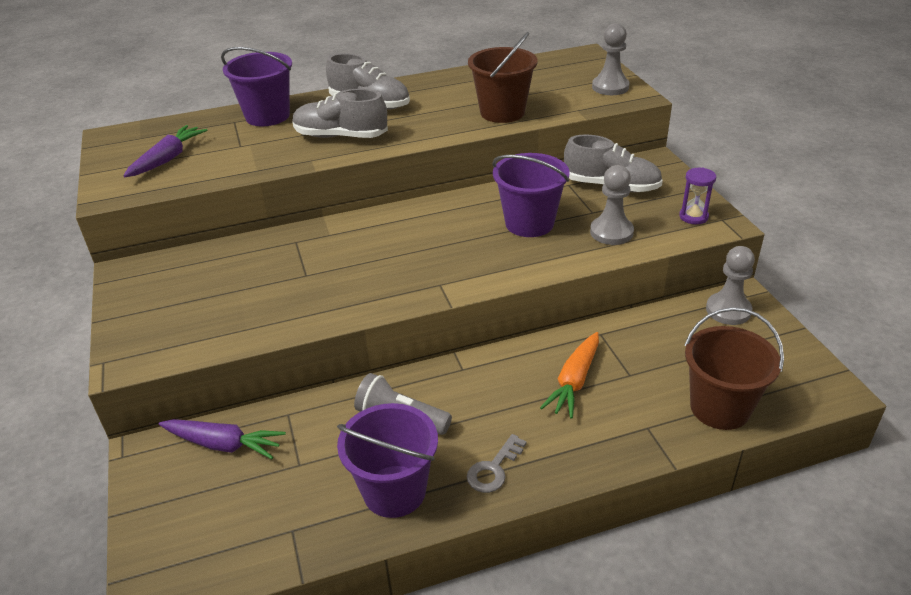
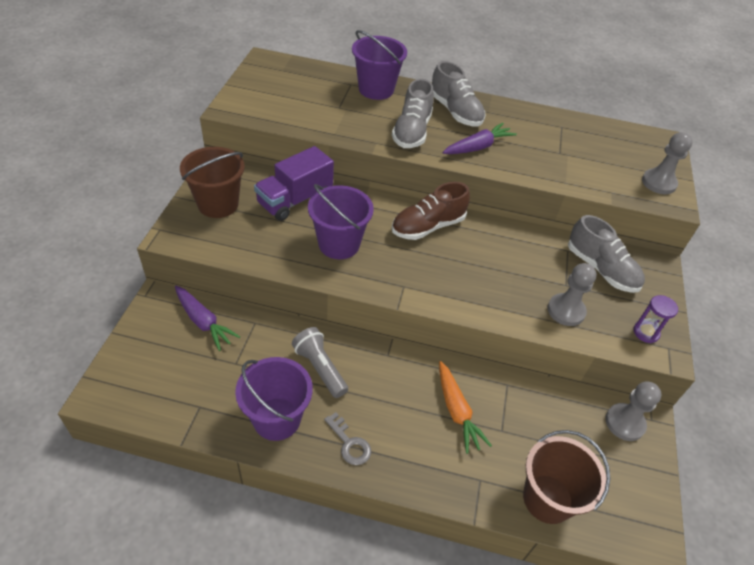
camera: 25 degrees right, 10 degrees up
purple carrot [123,125,208,177] -> purple carrot moved to [443,123,517,154]
grey shoe [292,89,388,138] -> grey shoe turned 120 degrees counterclockwise [392,78,434,148]
grey key [467,434,527,493] -> grey key turned 105 degrees counterclockwise [324,412,371,465]
brown bucket [468,32,537,123] -> brown bucket moved to [180,147,245,218]
purple bucket [492,153,569,237] -> purple bucket moved to [308,184,374,259]
orange carrot [540,332,599,419] -> orange carrot turned 75 degrees counterclockwise [439,361,492,454]
none -> purple truck [254,146,334,221]
none -> brown shoe [392,182,470,240]

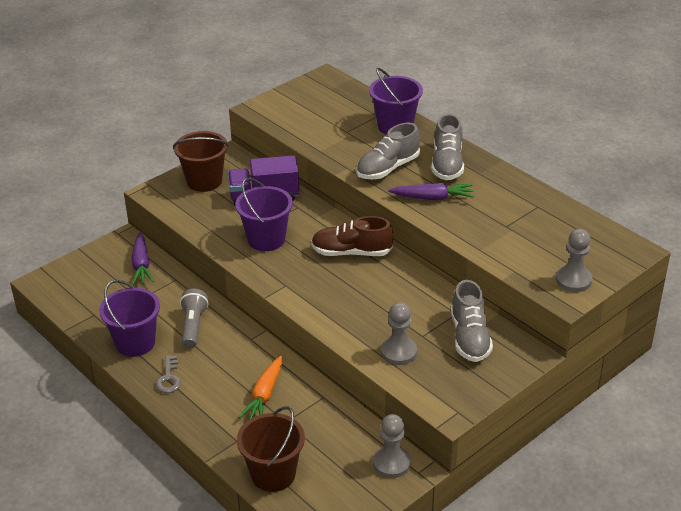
camera: 40 degrees right, 10 degrees down
purple hourglass [633,295,678,343] -> none

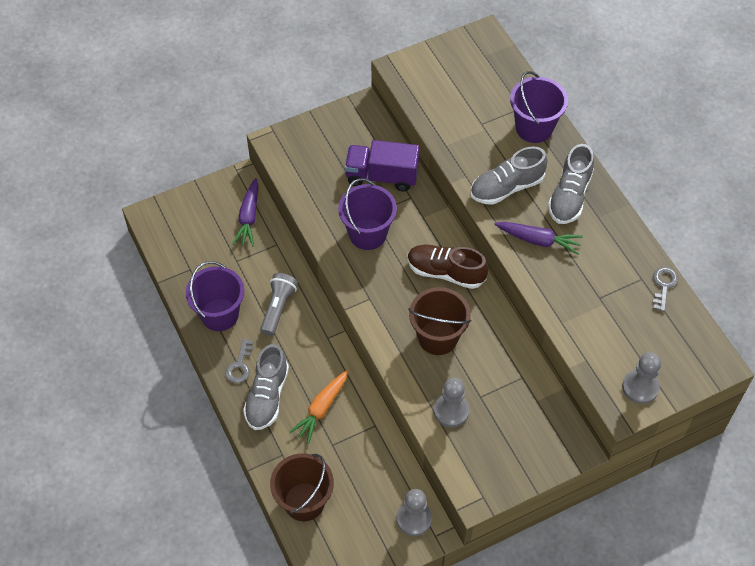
camera: 15 degrees right, 20 degrees up
brown bucket [173,131,229,192] -> brown bucket moved to [409,287,471,355]
grey shoe [451,280,493,362] -> grey shoe moved to [243,344,289,430]
none -> grey key [653,267,678,312]

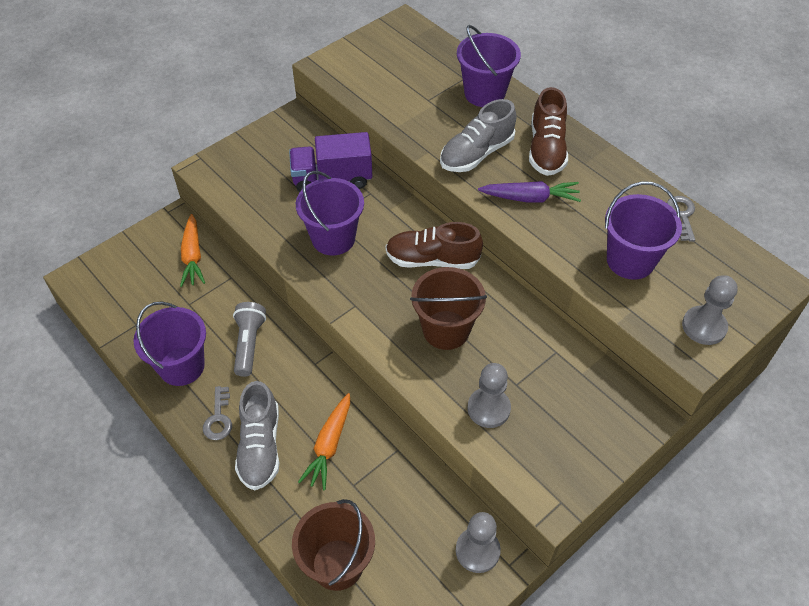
camera: 15 degrees left, 5 degrees down
purple carrot [233,178,258,246] -> orange carrot [180,214,205,287]
grey shoe [548,144,594,224] -> brown shoe [529,87,568,176]
none -> purple bucket [605,181,682,280]

